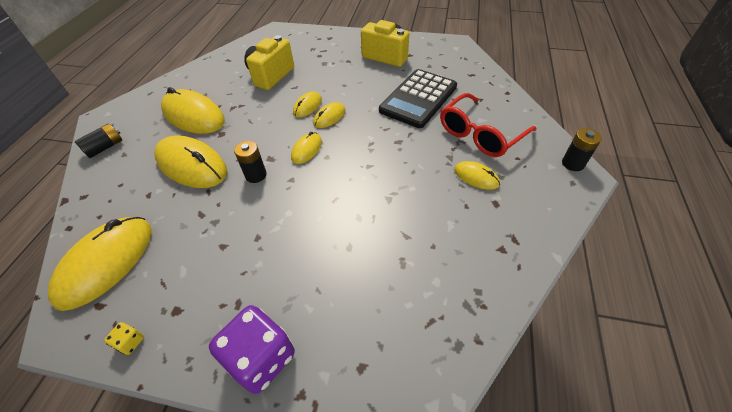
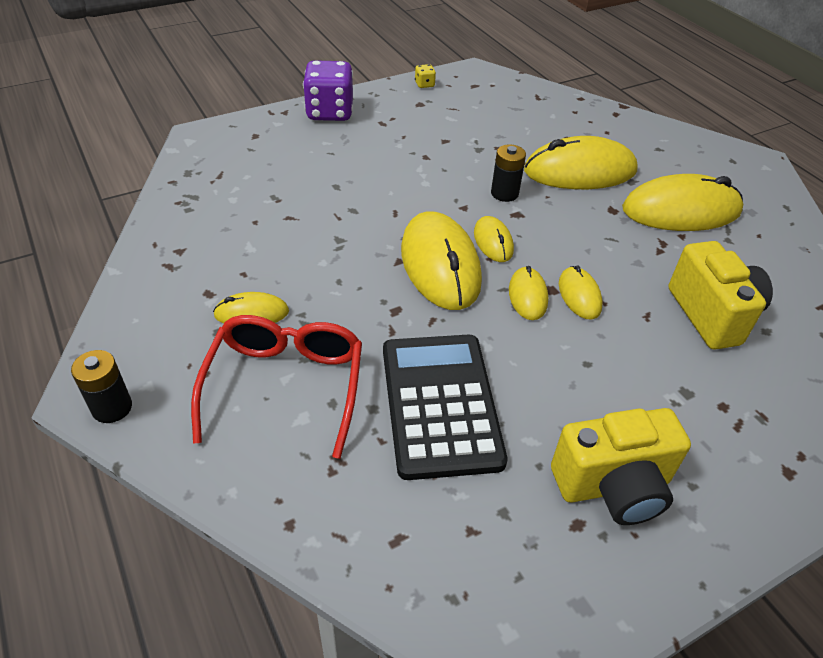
camera: 135 degrees right, 5 degrees down
yellow mouse [48,217,152,311] -> yellow mouse moved to [401,211,482,310]
black battery [75,124,122,158] -> none

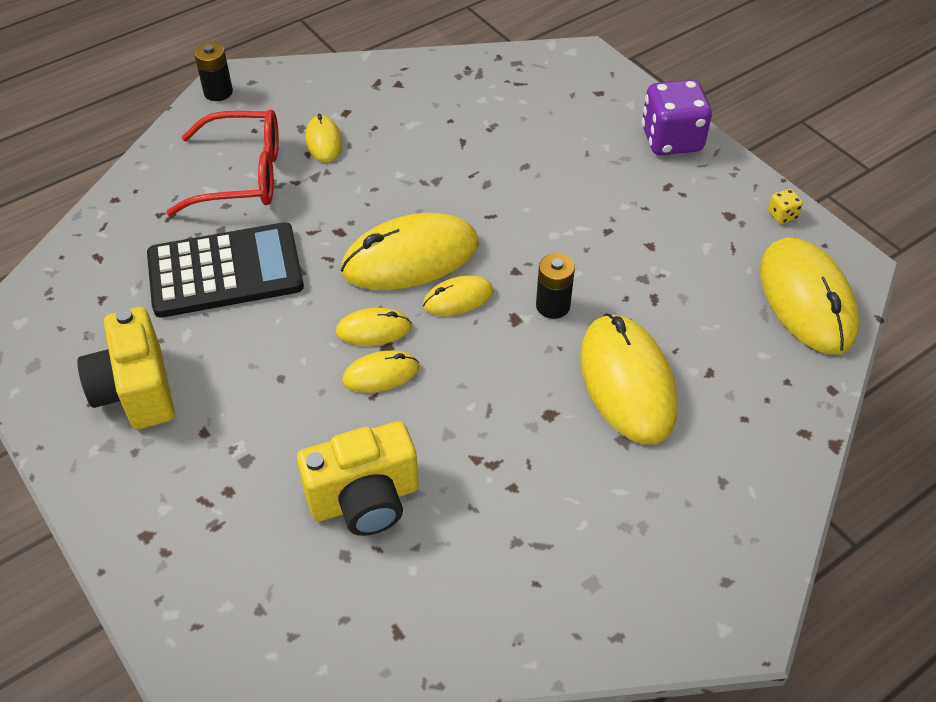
camera: 85 degrees right, 5 degrees up
yellow mouse [622,174,743,231] -> yellow mouse moved to [760,238,859,354]

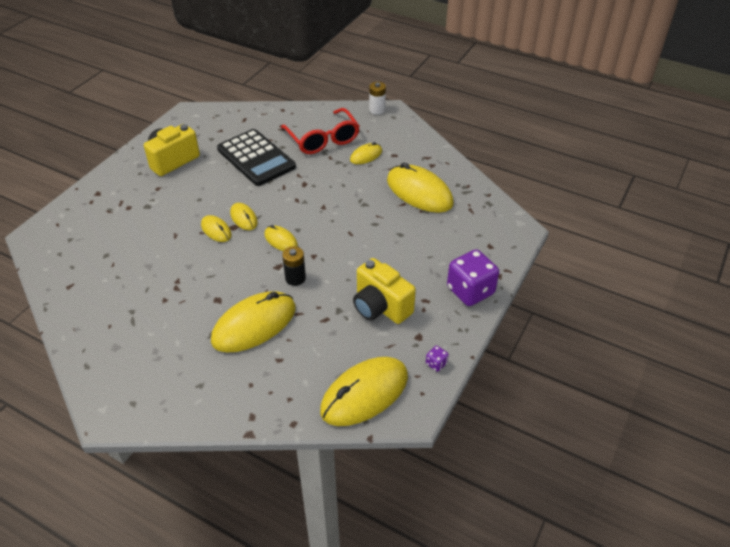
camera: 65 degrees right, 5 degrees down
black battery [194,42,233,101] -> white battery [369,82,386,115]
yellow camera [297,421,419,536] -> yellow camera moved to [353,258,416,324]
yellow mouse [341,213,479,290] -> yellow mouse moved to [387,163,454,213]
yellow dice [768,189,803,224] -> purple dice [426,346,449,372]

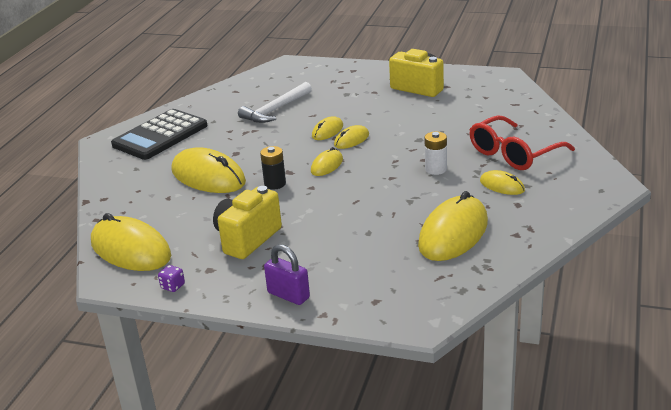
camera: 80 degrees right, 15 degrees down
black calculator [217,129,296,186] -> black calculator moved to [111,109,208,160]
white battery [369,82,386,115] -> white battery moved to [425,132,447,175]
purple dice [447,250,499,306] -> purple padlock [264,244,310,305]
none -> white hammer [238,82,312,123]

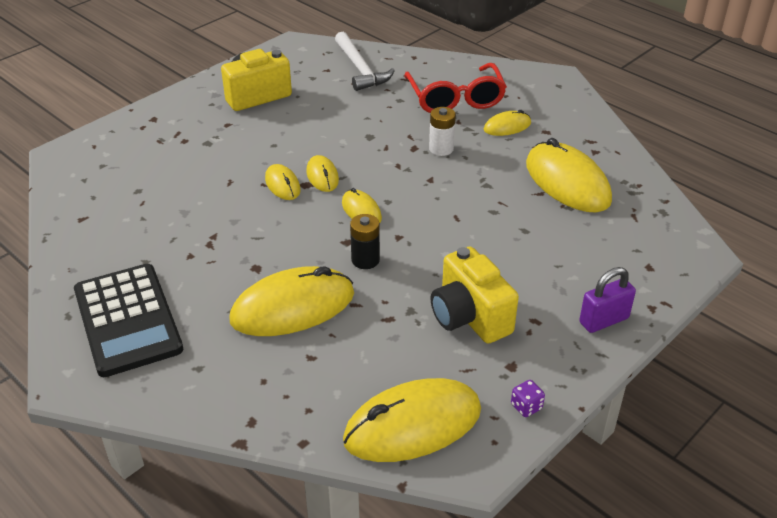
camera: 65 degrees left, 10 degrees up
white hammer [238,82,312,123] -> white hammer moved to [335,32,395,91]

